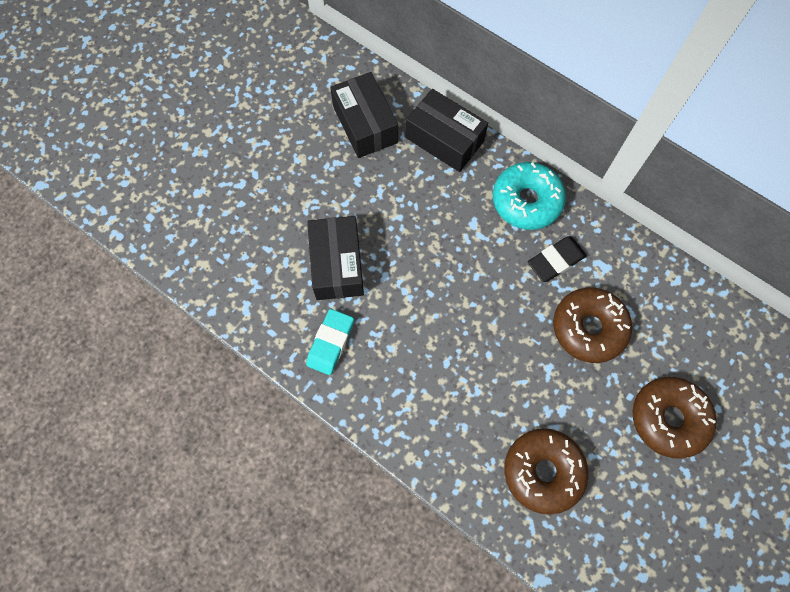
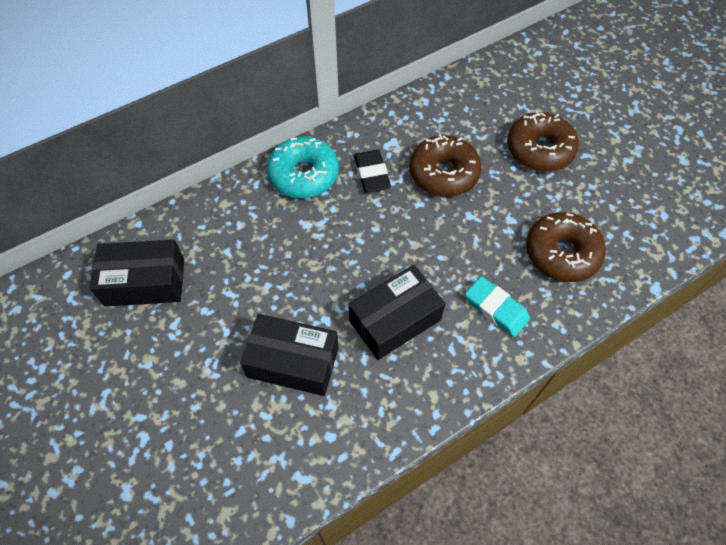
camera: 70 degrees left, 10 degrees down
turquoise eraser [306,309,354,375] -> turquoise eraser moved to [465,276,530,337]
black box [406,89,488,172] -> black box moved to [348,265,446,360]

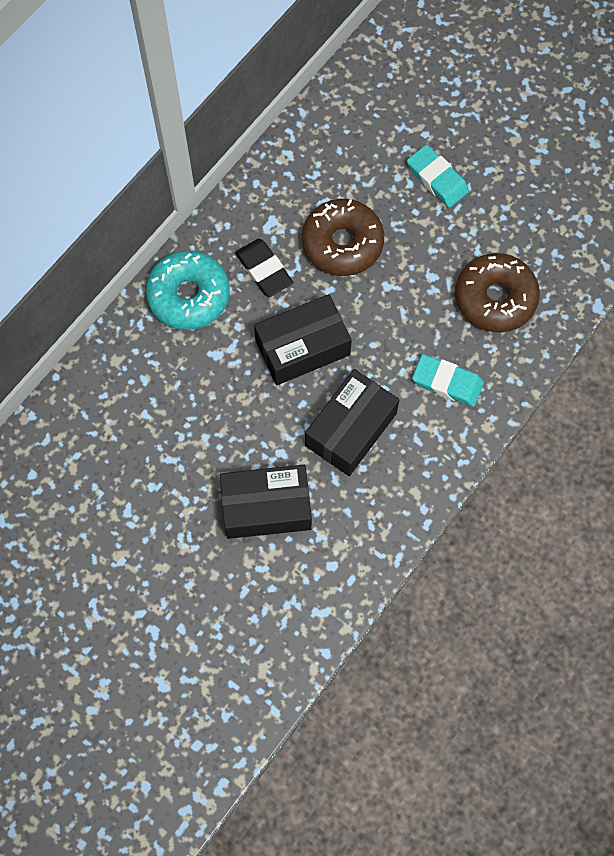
camera: 20 degrees left, 10 degrees up
black box [90,240,184,307] -> black box moved to [254,294,352,385]
brown donut [507,111,579,172] -> turquoise eraser [407,145,469,208]

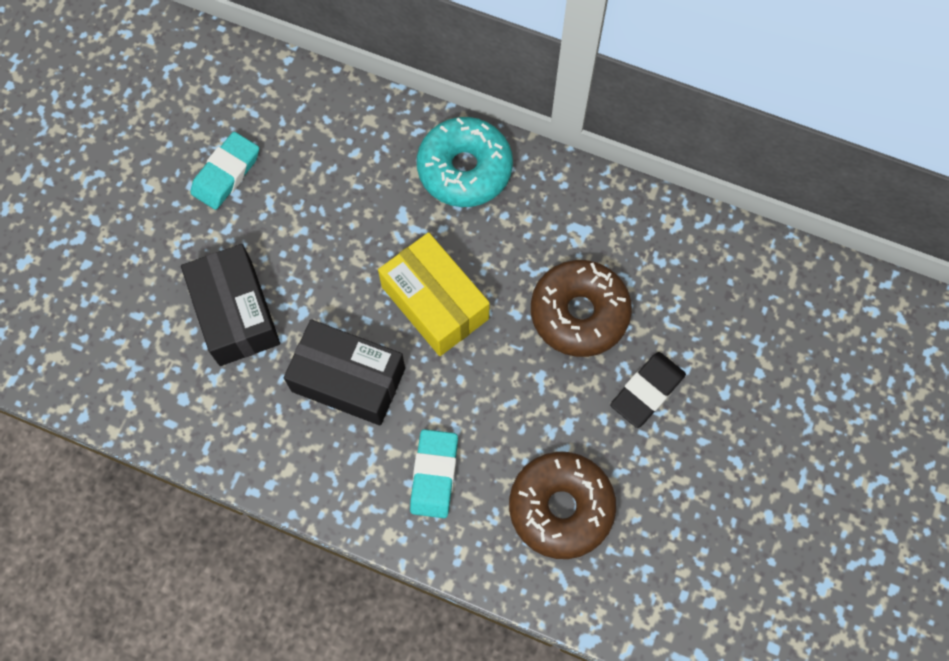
camera: 75 degrees right, 0 degrees up
black eraser [235,239,293,297] -> black eraser moved to [610,352,686,428]
black box [254,294,352,385] -> yellow box [378,232,490,356]
turquoise eraser [407,145,469,208] -> turquoise eraser moved to [190,132,259,210]

